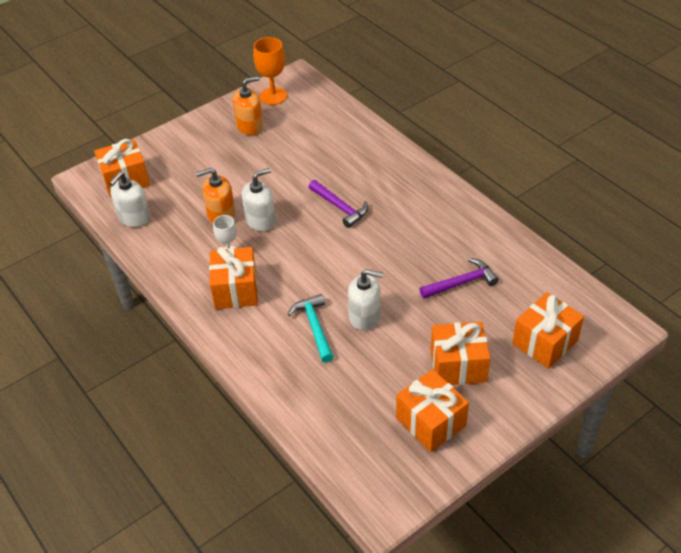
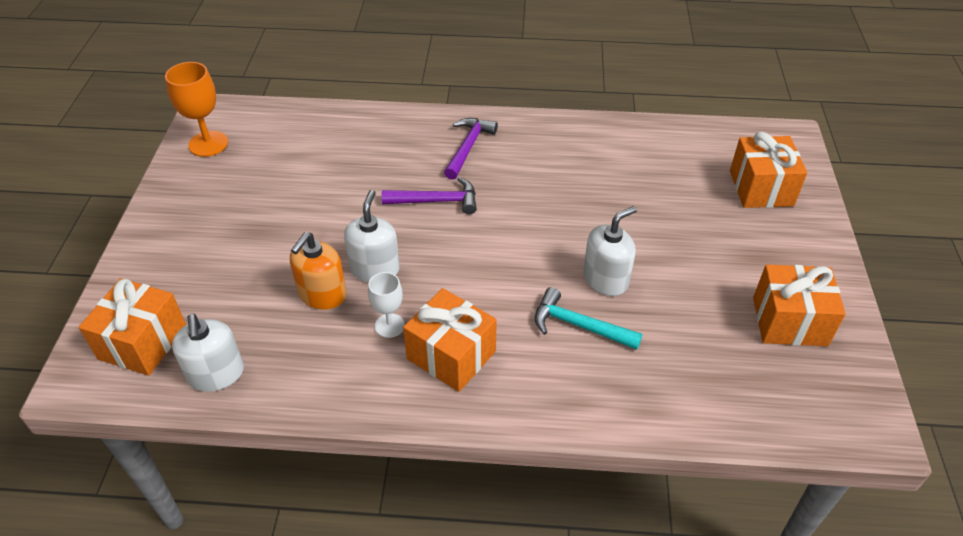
camera: 50 degrees left, 0 degrees up
orange soap dispenser [233,76,263,135] -> none
purple hammer [420,258,499,299] -> purple hammer moved to [444,118,498,180]
orange gift [431,322,490,385] -> none

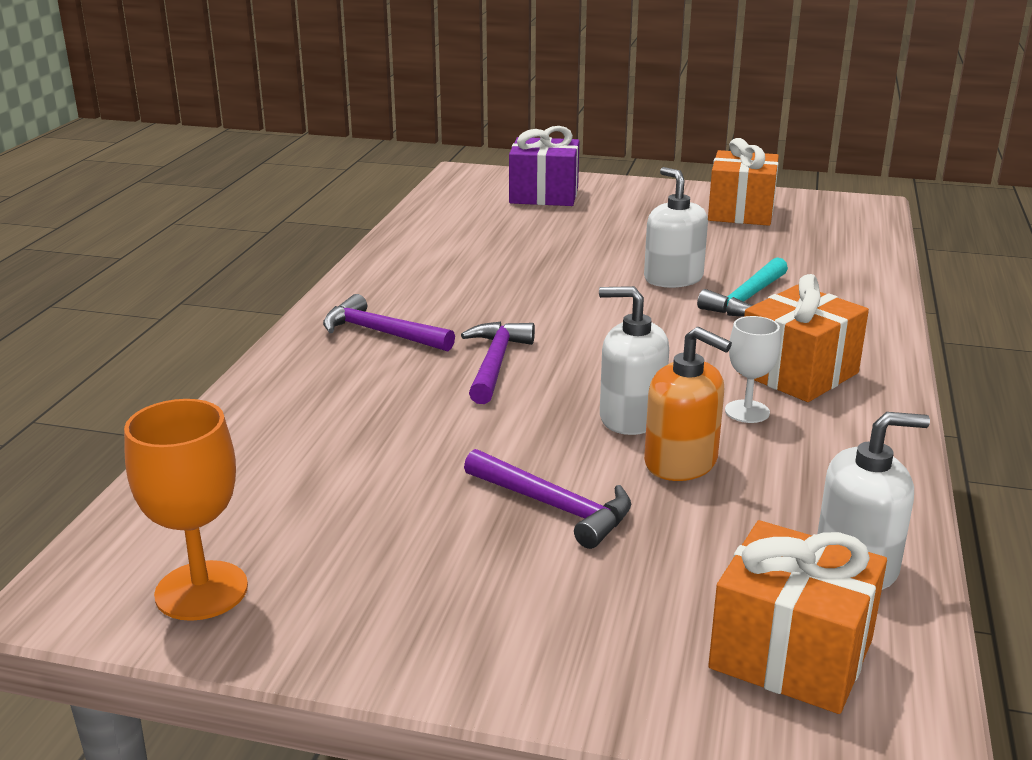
camera: 80 degrees left, 20 degrees down
orange gift [730,132,807,208] -> purple gift [509,126,579,206]
none -> purple hammer [464,449,631,549]

